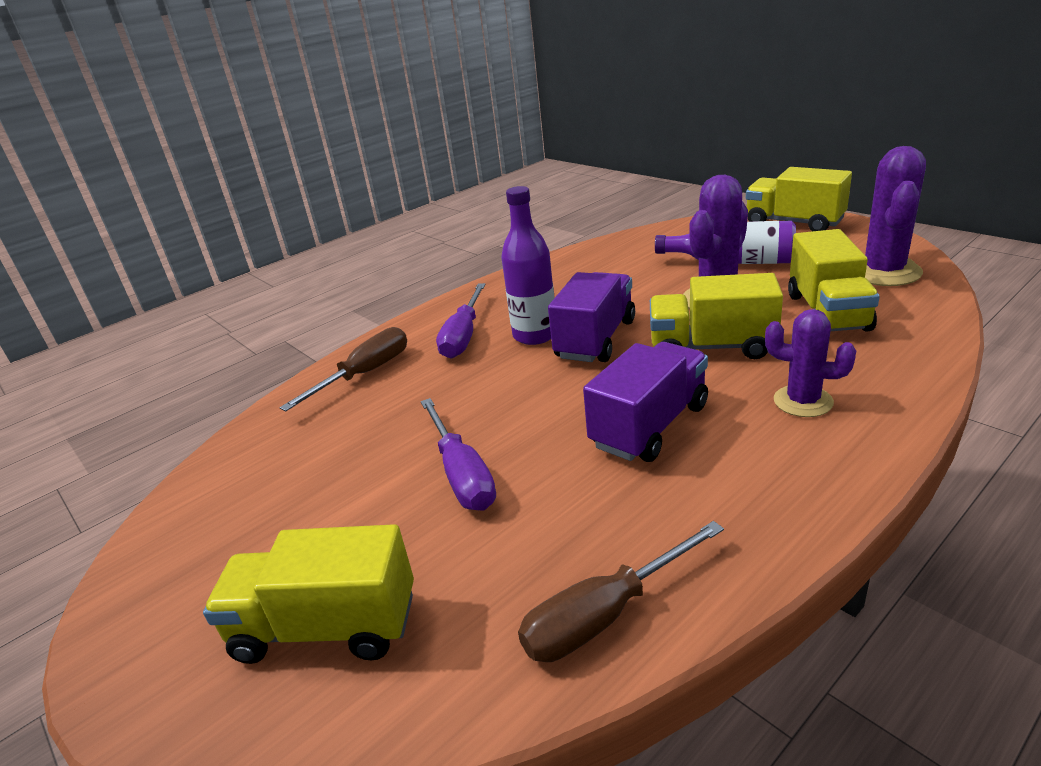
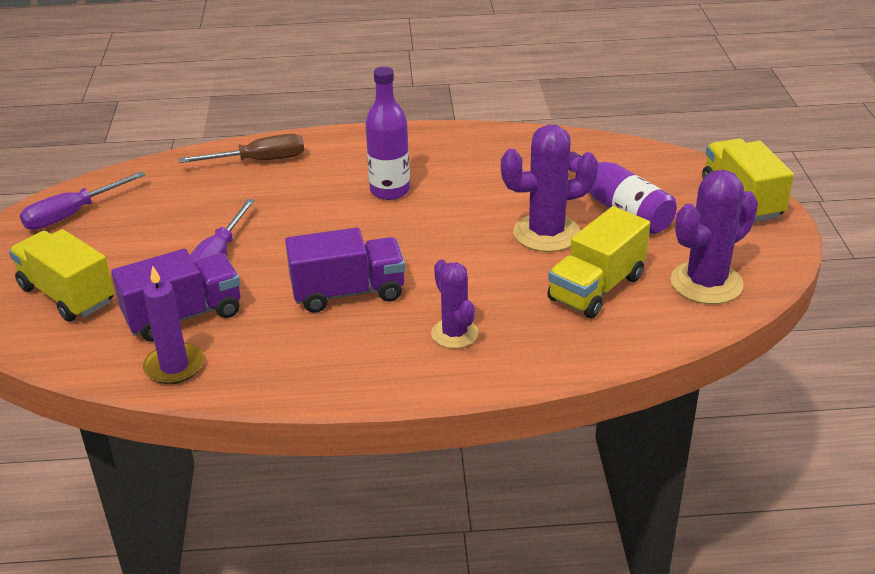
camera: 35 degrees right, 5 degrees up
purple screwdriver [436,283,486,359] -> purple screwdriver moved to [20,171,145,230]
brown screwdriver [518,521,724,662] -> purple candle [143,266,204,384]
purple truck [548,272,635,362] -> purple truck moved to [111,249,241,342]
yellow truck [650,273,783,359] -> none

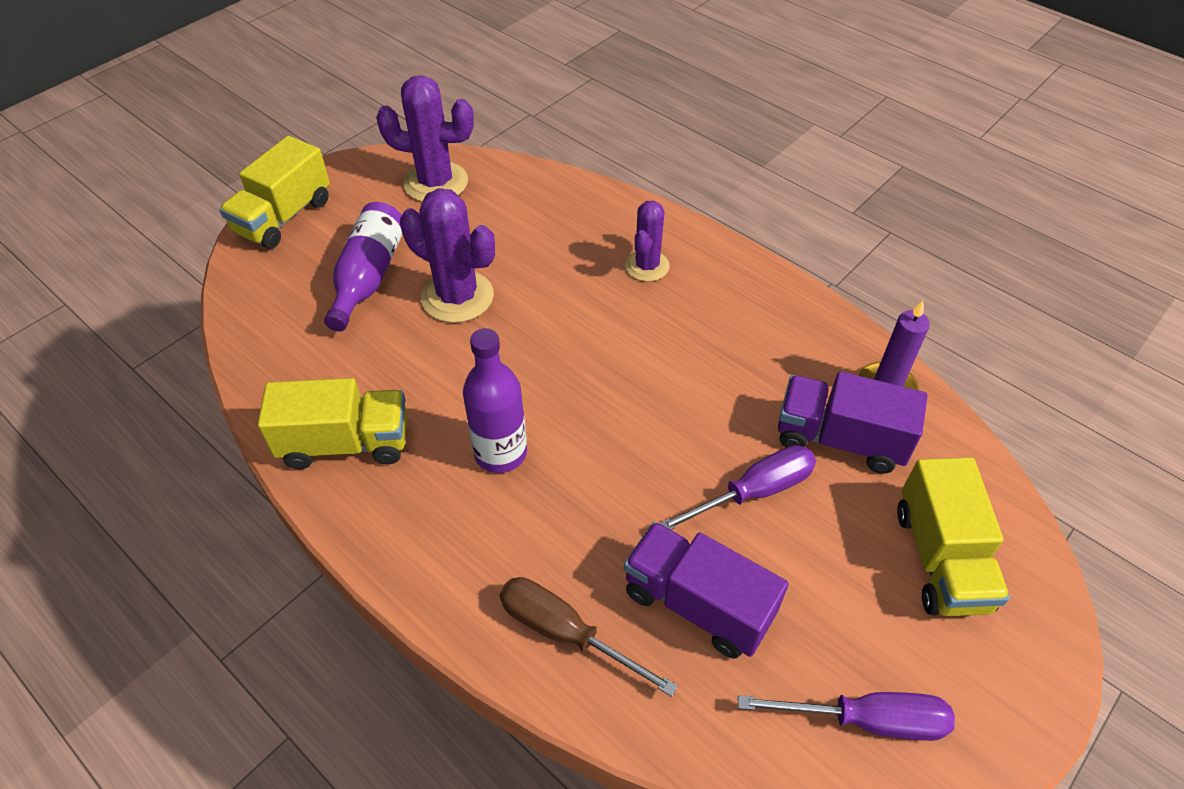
camera: 135 degrees left, 15 degrees up
purple truck [285,228,405,313] -> purple truck moved to [624,522,789,658]
yellow truck [547,206,650,318] -> yellow truck moved to [258,378,407,469]

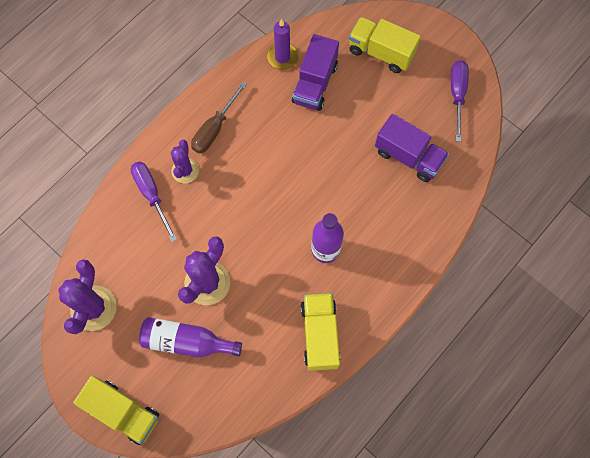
camera: 90 degrees left, 20 degrees up
brown screwdriver [500,577,678,697] -> brown screwdriver moved to [191,81,247,154]
purple truck [624,522,789,658] -> purple truck turned 90 degrees counterclockwise [375,114,449,182]
purple cactus [625,201,670,282] -> purple cactus turned 75 degrees clockwise [171,140,199,183]
purple screwdriver [659,445,816,530] -> purple screwdriver moved to [131,162,177,242]
yellow truck [897,457,1010,616] -> yellow truck turned 150 degrees counterclockwise [349,17,421,73]

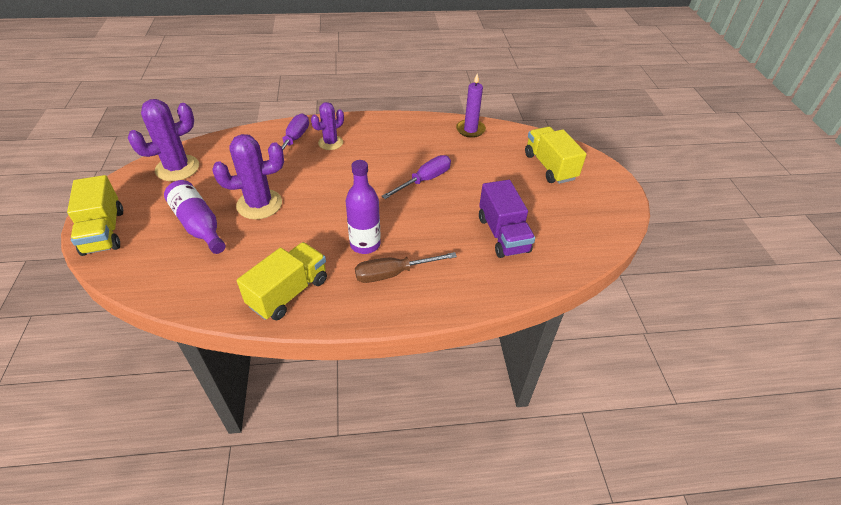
camera: 40 degrees right, 25 degrees down
brown screwdriver [191,81,247,154] -> brown screwdriver moved to [355,252,457,283]
purple truck [292,34,339,111] -> none
purple screwdriver [451,60,469,142] -> purple screwdriver moved to [382,155,451,199]

